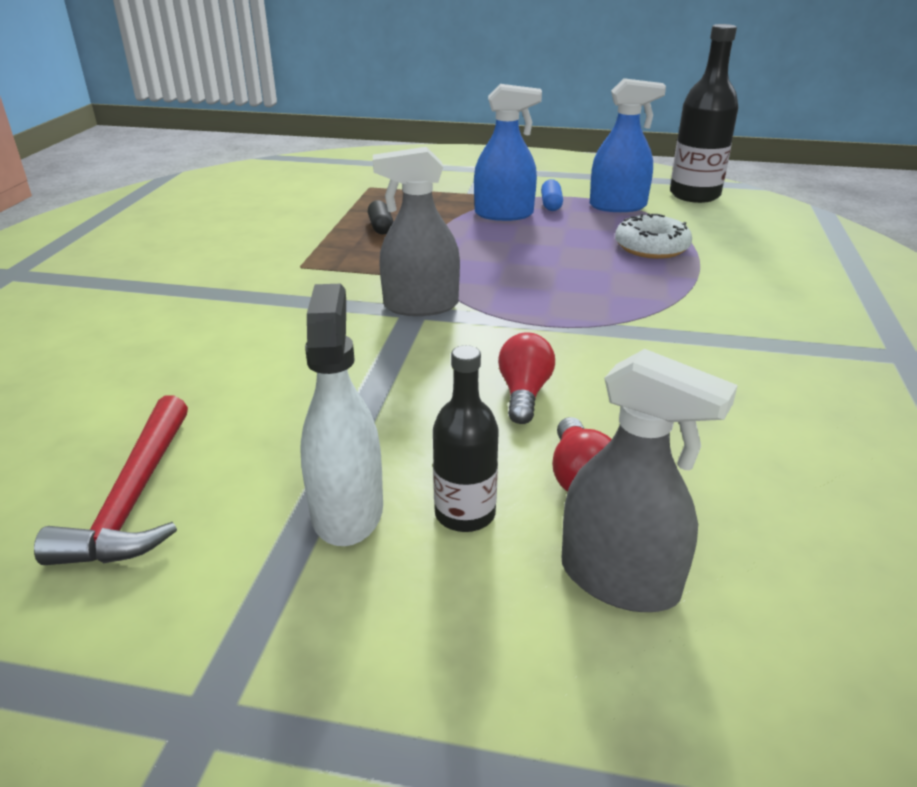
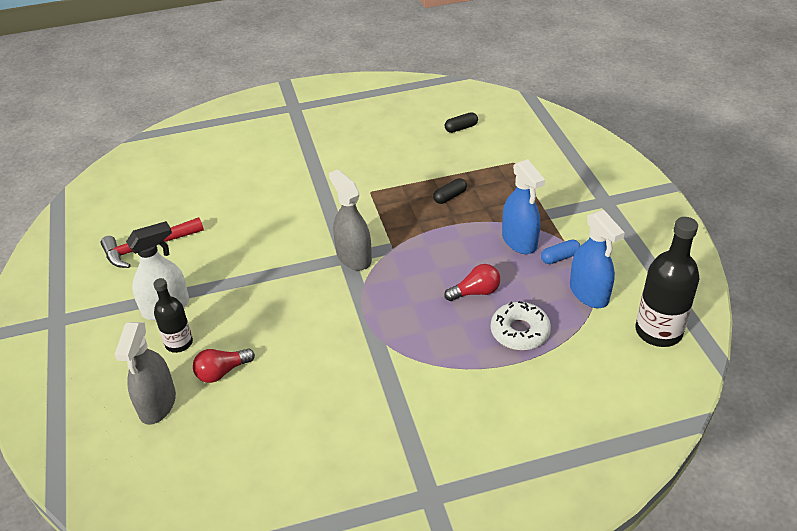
camera: 65 degrees right, 10 degrees up
red light bulb [498,332,555,424] -> red light bulb moved to [444,264,500,301]
none -> black capsule [445,112,478,133]

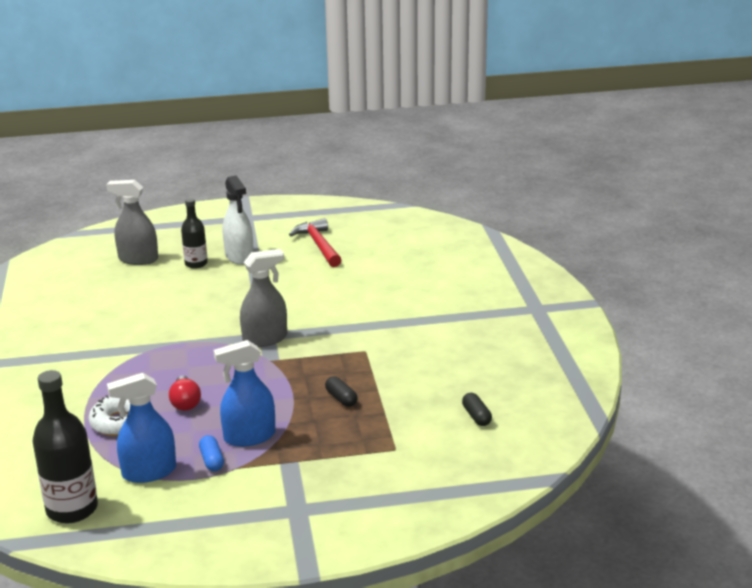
camera: 95 degrees right, 15 degrees down
red light bulb [193,348,255,383] -> none

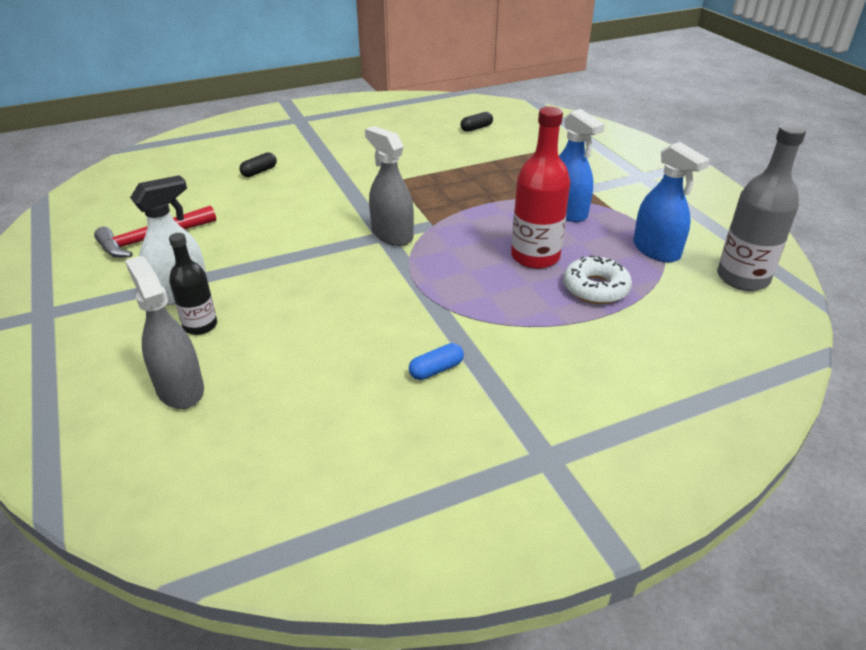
camera: 105 degrees left, 10 degrees up
black bottle [33,370,98,523] -> grey bottle [717,124,806,291]
grey spray bottle [106,180,158,265] -> grey spray bottle turned 150 degrees clockwise [125,256,204,409]
red light bulb [169,376,201,411] -> red bottle [511,107,570,269]
blue capsule [199,435,224,471] -> blue capsule moved to [409,343,464,380]
black capsule [325,376,358,407] -> black capsule moved to [239,152,277,177]

